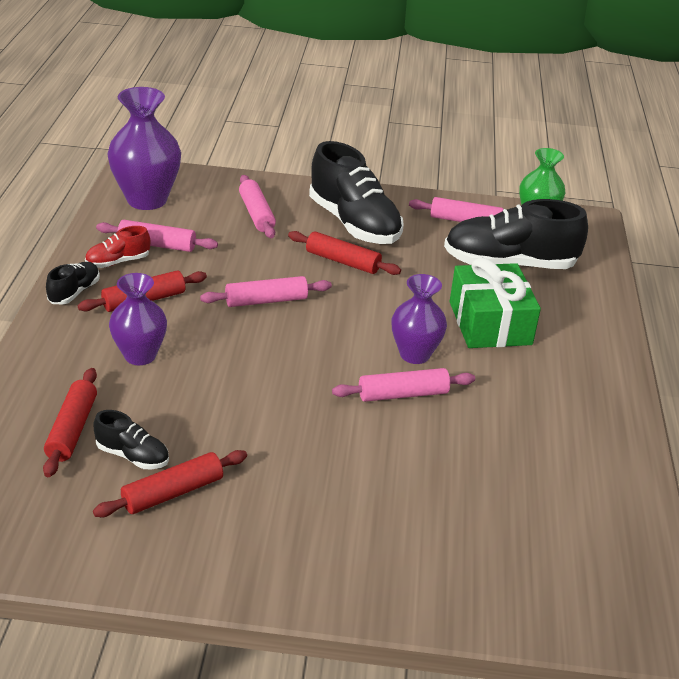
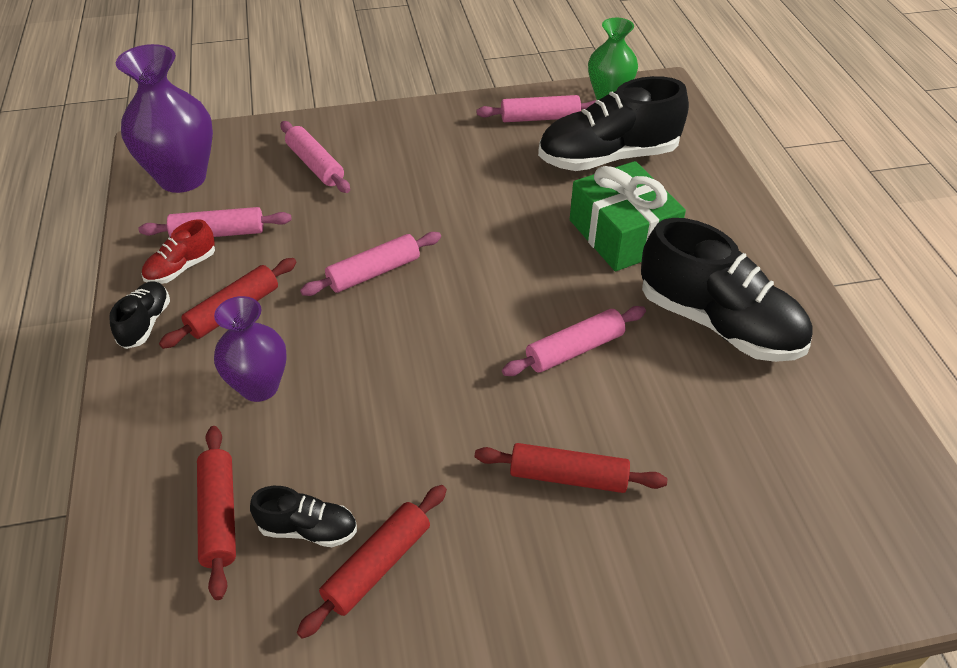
camera: 15 degrees left, 10 degrees up
red rolling pin [288,231,401,275] -> red rolling pin moved to [475,443,667,493]
black shoe [309,141,404,244] -> black shoe moved to [641,218,813,362]
purple vase [391,274,447,364] -> none

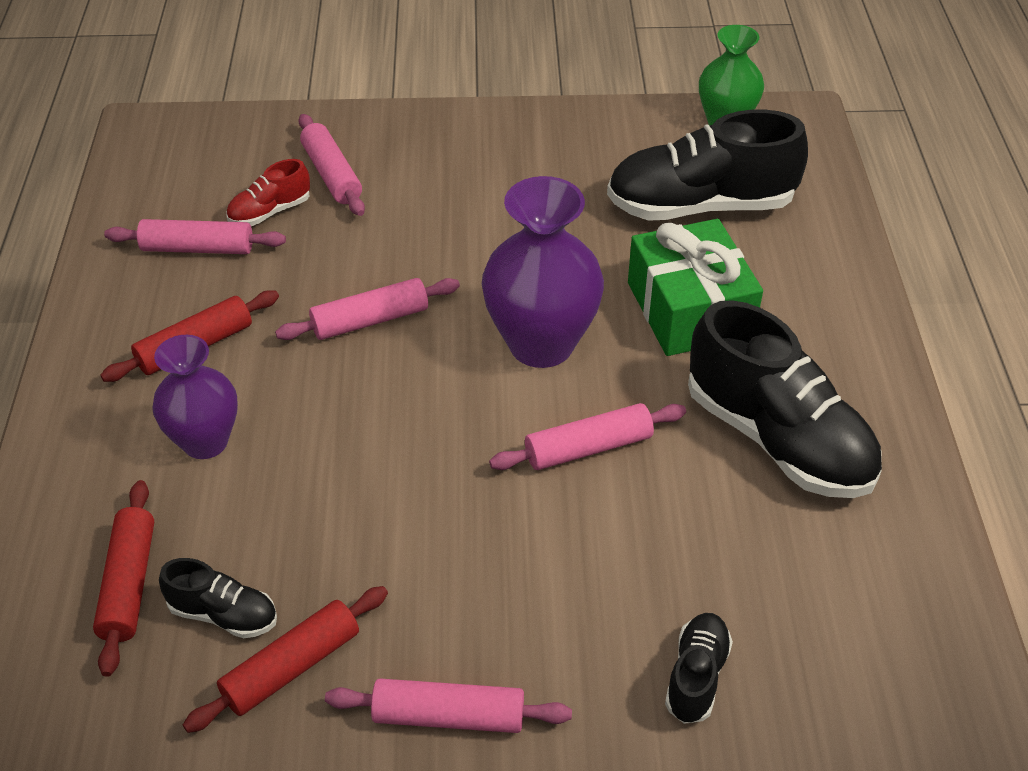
camera: 10 degrees right, 0 degrees up
black shoe [109,281,170,349] -> black shoe moved to [665,613,733,724]
purple vase [116,44,213,193] -> purple vase moved to [482,176,604,368]
red shoe [142,219,215,284] -> red shoe moved to [226,159,310,226]
red rolling pin [475,443,667,493] -> none
pink rolling pin [477,95,596,122] -> pink rolling pin moved to [325,678,572,733]

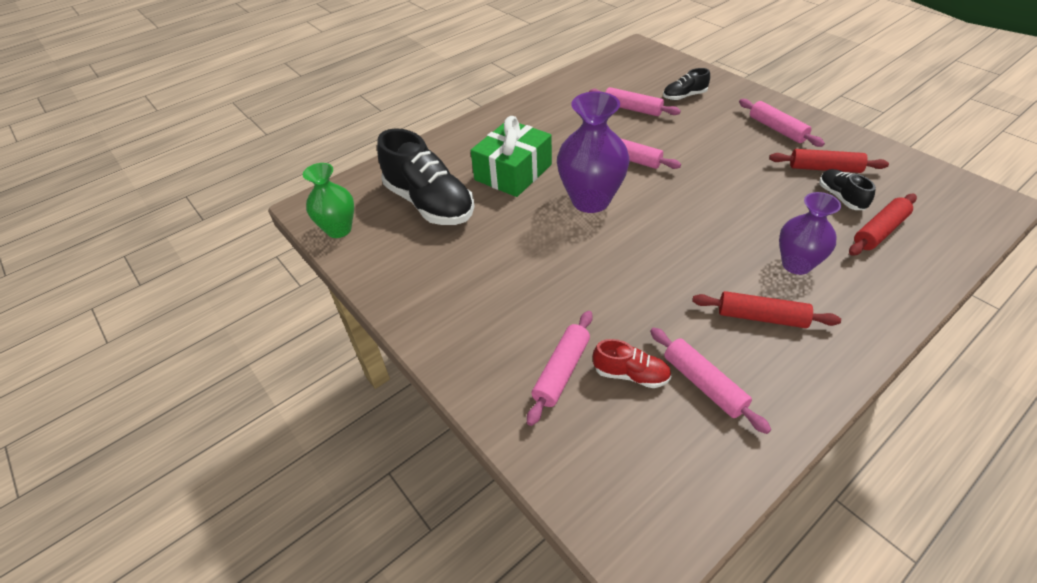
camera: 125 degrees left, 0 degrees up
pink rolling pin [275,278,460,340] -> pink rolling pin moved to [589,87,681,116]
black shoe [688,300,882,498] -> none

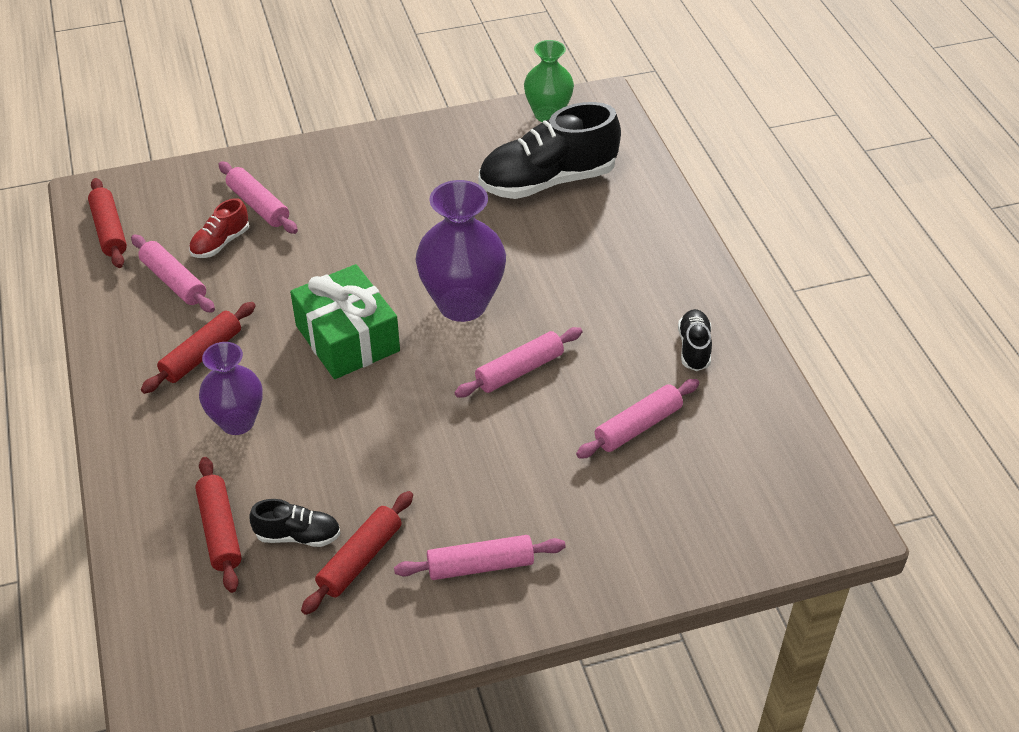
camera: 110 degrees right, 0 degrees up
green gift [471,116,552,197] -> green gift moved to [290,264,400,379]
pink rolling pin [650,327,771,434] -> pink rolling pin turned 60 degrees clockwise [131,235,215,313]
black shoe [663,68,710,100] -> black shoe moved to [678,309,712,371]
none -> red rolling pin [88,178,127,268]

